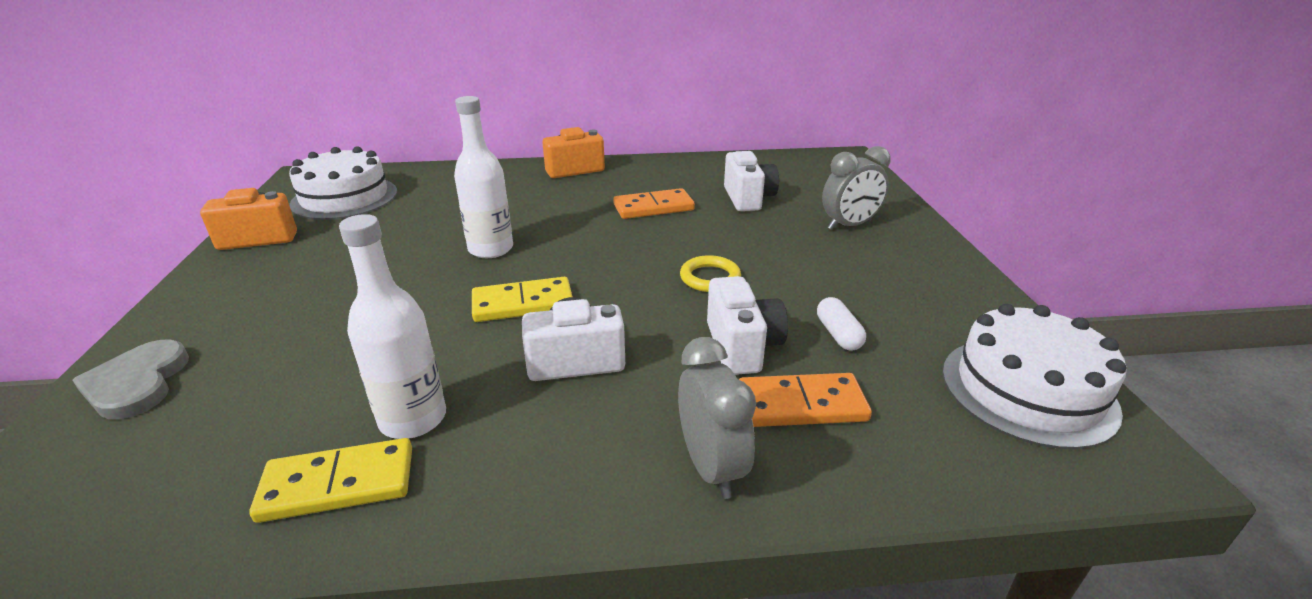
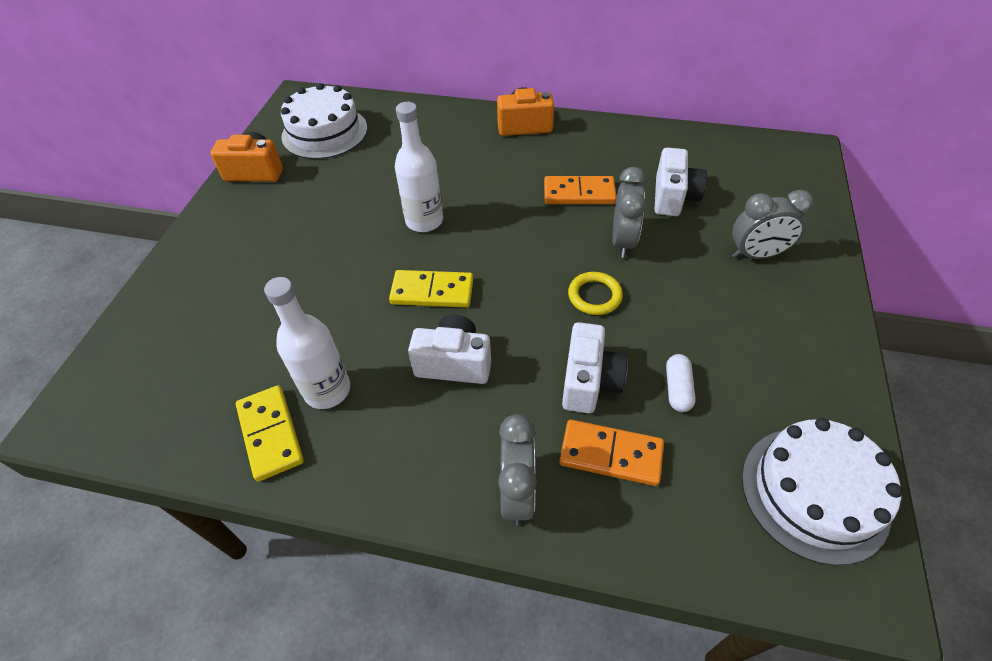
camera: 20 degrees right, 20 degrees up
grey heart [72,340,189,419] -> none
yellow domino [249,438,412,523] -> yellow domino turned 60 degrees clockwise [236,385,304,482]
none -> grey clock [612,167,646,258]

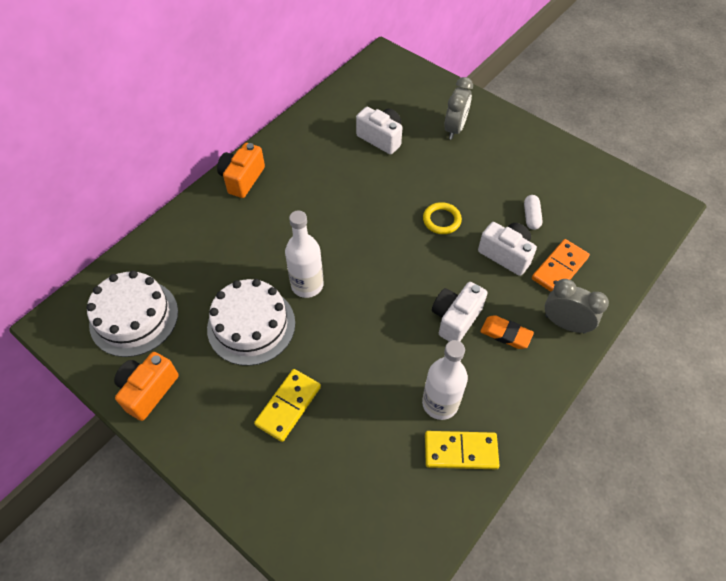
camera: 65 degrees left, 5 degrees up
yellow domino [389,270,473,308] -> yellow domino moved to [254,369,321,442]
orange domino [544,176,616,204] -> none
grey clock [612,167,646,258] -> none
white capsule [666,354,695,412] -> white capsule turned 60 degrees clockwise [524,195,543,230]
white cake [742,418,903,565] -> white cake moved to [207,279,295,366]
none -> orange eraser [480,315,534,349]

